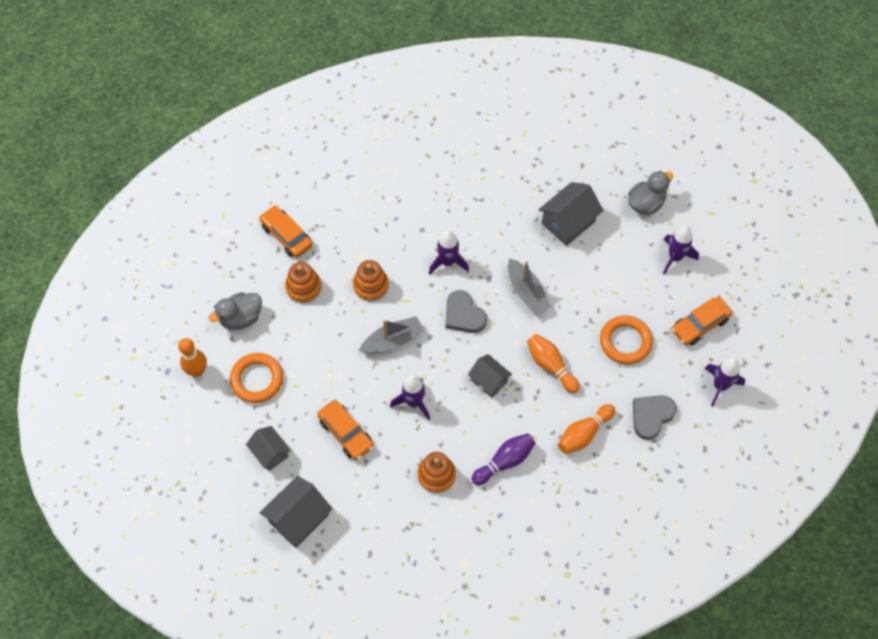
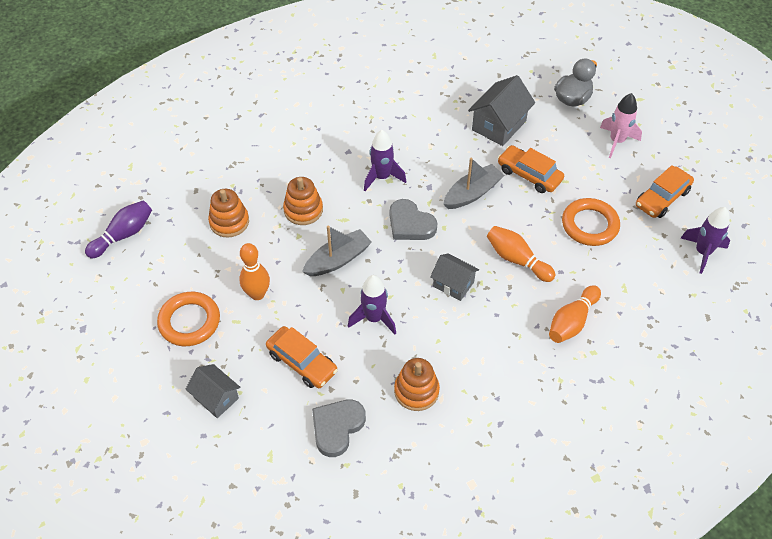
camera: 10 degrees left, 10 degrees down
orange bowling pin [178,338,207,377] -> orange bowling pin moved to [239,243,270,300]
grey duck [209,292,262,330] -> none
orange car [259,205,313,258] -> orange car moved to [498,145,564,193]
grey house [260,476,333,548] -> none
purple bowling pin [472,433,536,485] -> purple bowling pin moved to [85,201,152,259]
grey boat [508,258,551,315] -> grey boat turned 90 degrees counterclockwise [444,158,504,209]
grey heart [633,395,677,440] -> grey heart moved to [312,399,366,457]
purple rocket [663,226,699,275] -> pink rocket [600,93,642,158]

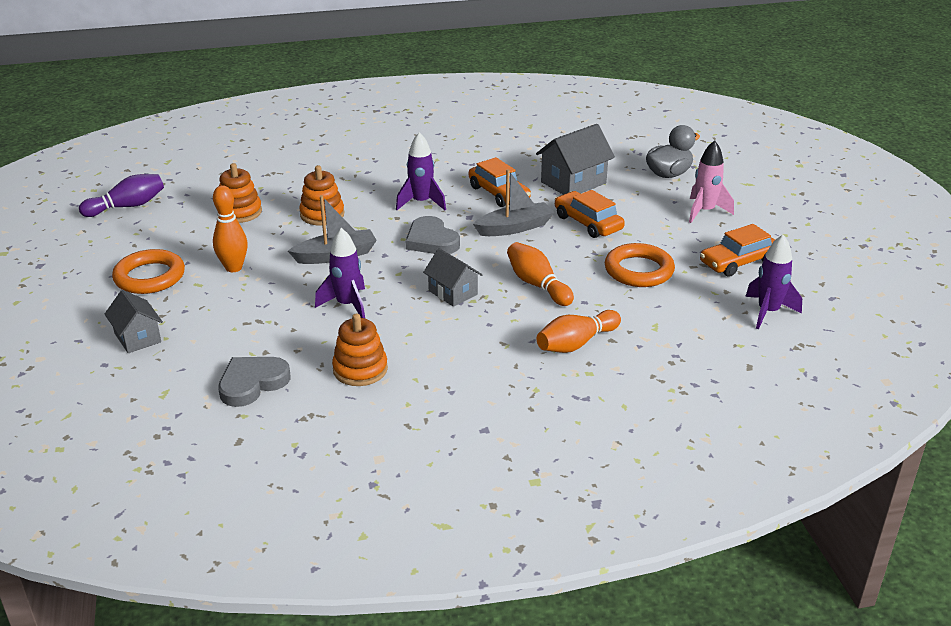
camera: 15 degrees right, 20 degrees down
orange car [266,326,338,388] -> orange car moved to [469,157,531,207]

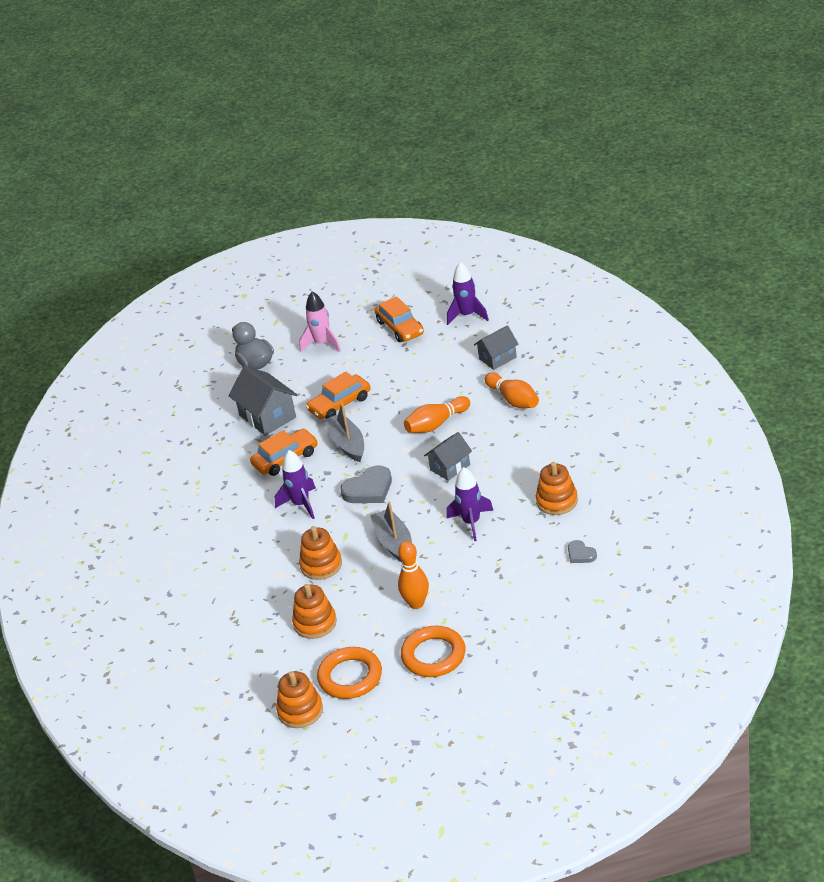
camera: 85 degrees left, 5 degrees up
purple bowling pin [79,174,164,217] -> orange stacking toy [276,671,323,728]
grey house [105,290,163,353] -> grey house moved to [474,325,519,370]
grey heart [218,357,291,407] -> grey heart [568,540,597,563], size x0.56
orange ring [605,243,675,287] -> orange ring moved to [317,647,382,699]

